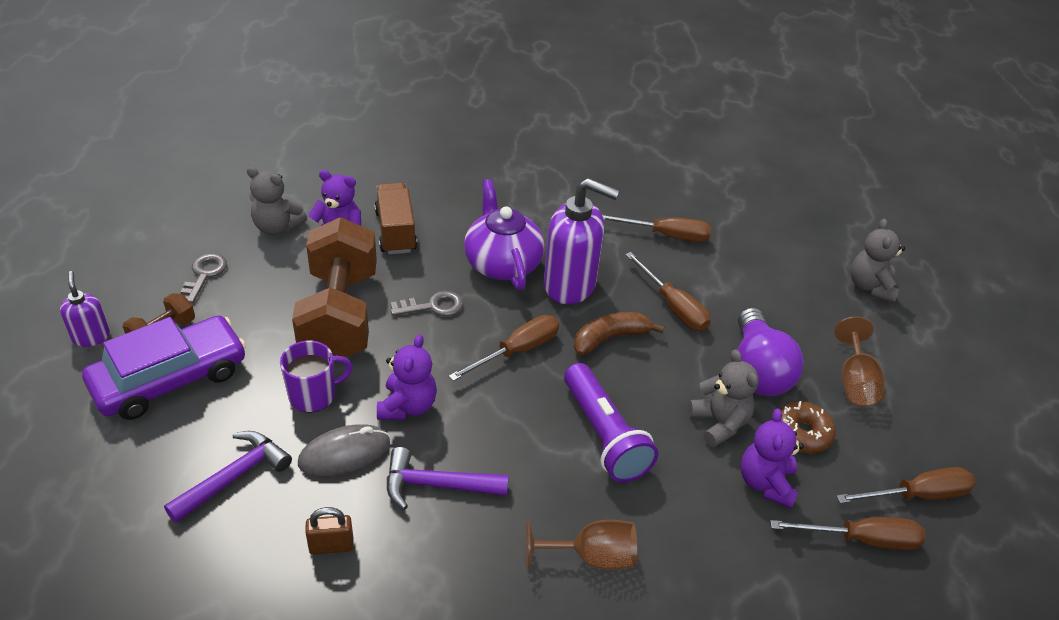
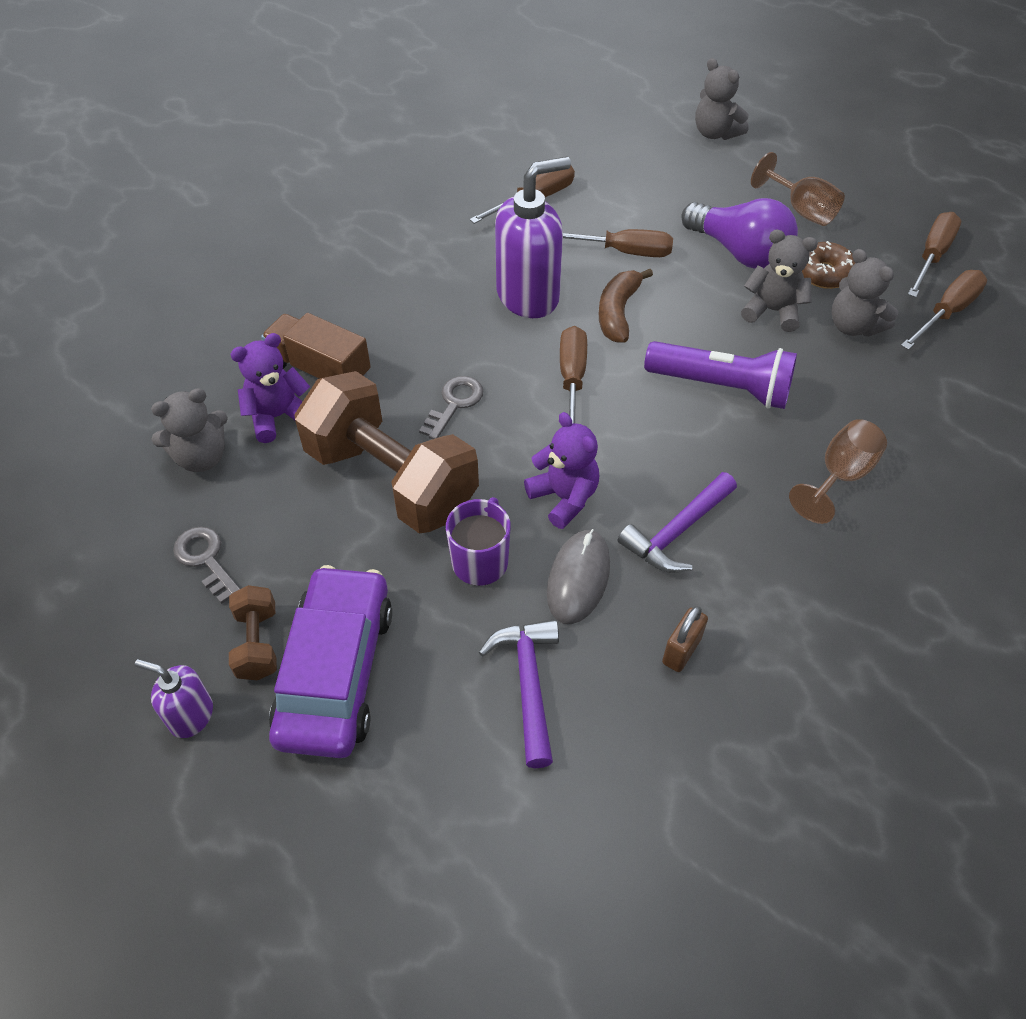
camera: 45 degrees left, 10 degrees up
purple teapot [464,179,544,290] -> none
purple teddy bear [741,408,804,508] -> grey teddy bear [831,249,898,337]

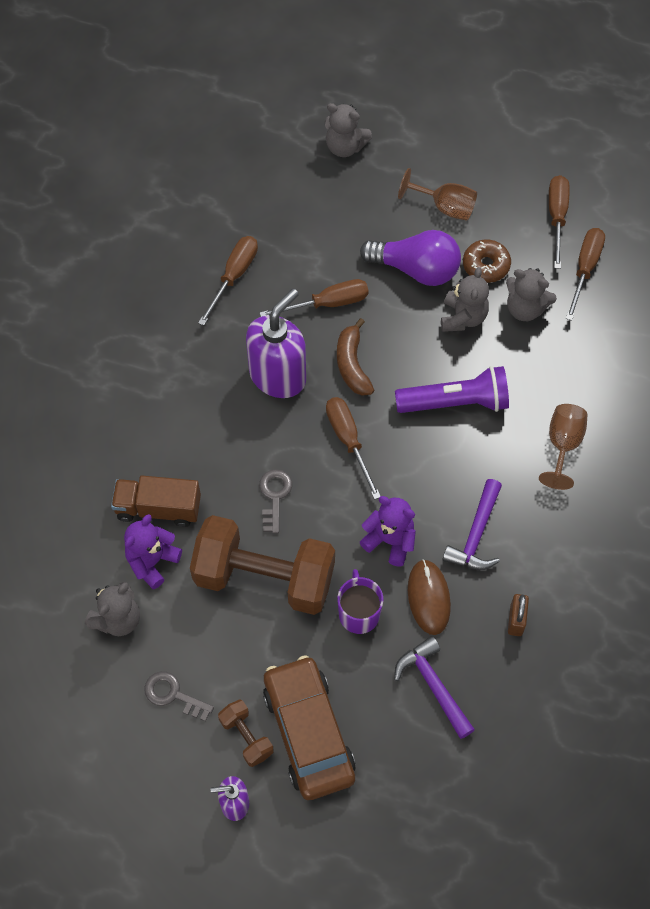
camera: 25 degrees left, 10 degrees up
purple car [269,565,392,758] -> brown car [263,655,356,800]
grey mouse [547,529,610,624] -> brown mouse [408,559,451,635]
grey teddy bear [741,230,818,332] -> grey teddy bear turned 105 degrees clockwise [441,267,489,332]

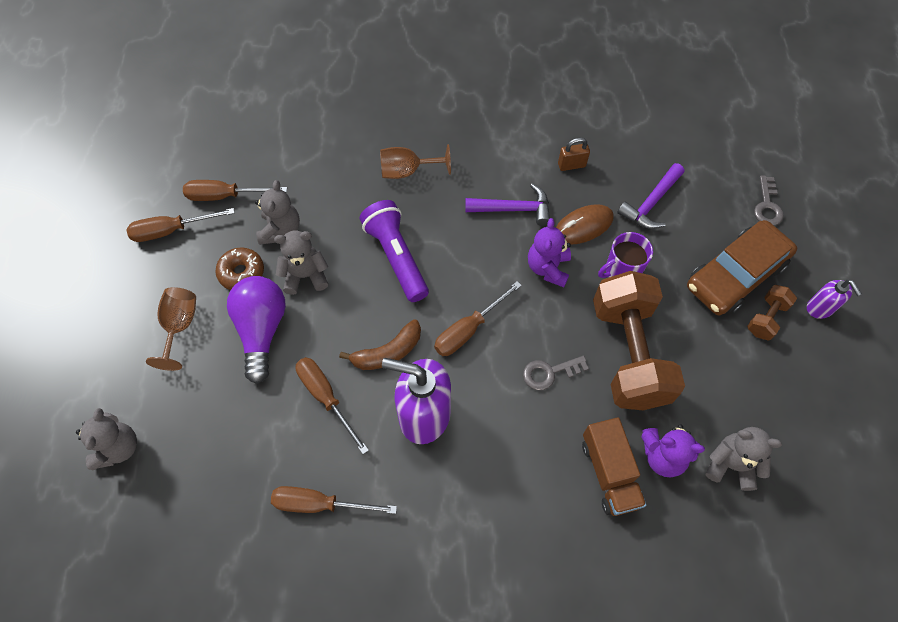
camera: 110 degrees left, 0 degrees up
grey key [144,671,214,721] -> grey key moved to [754,175,784,226]

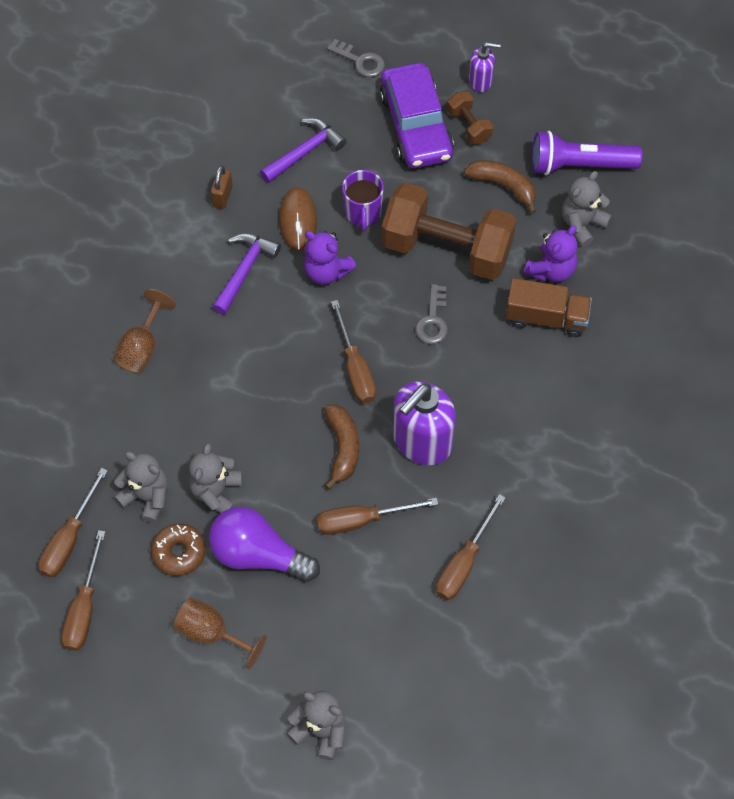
camera: 65 degrees left, 0 degrees up
purple flashlight [360,200,429,302] -> purple flashlight moved to [532,131,642,175]
purple hammer [617,163,684,229] -> purple hammer turned 105 degrees counterclockwise [260,118,347,183]
brown car [687,220,797,315] -> purple car [380,63,454,168]
none -> brown banana [464,160,536,214]

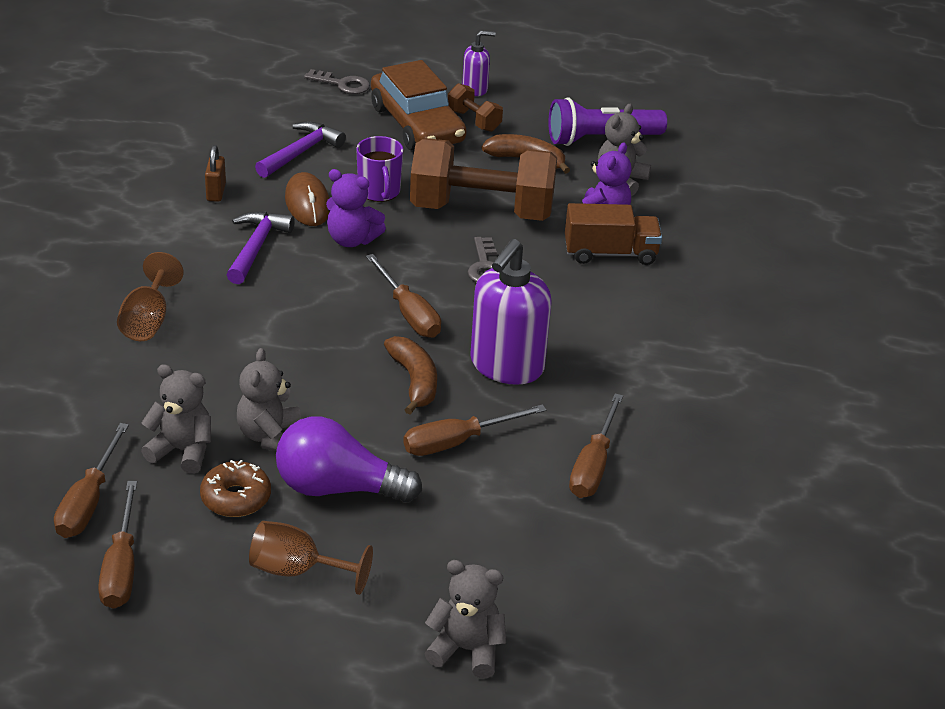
camera: 15 degrees left, 25 degrees down
purple car [380,63,454,168] -> brown car [371,60,466,150]

